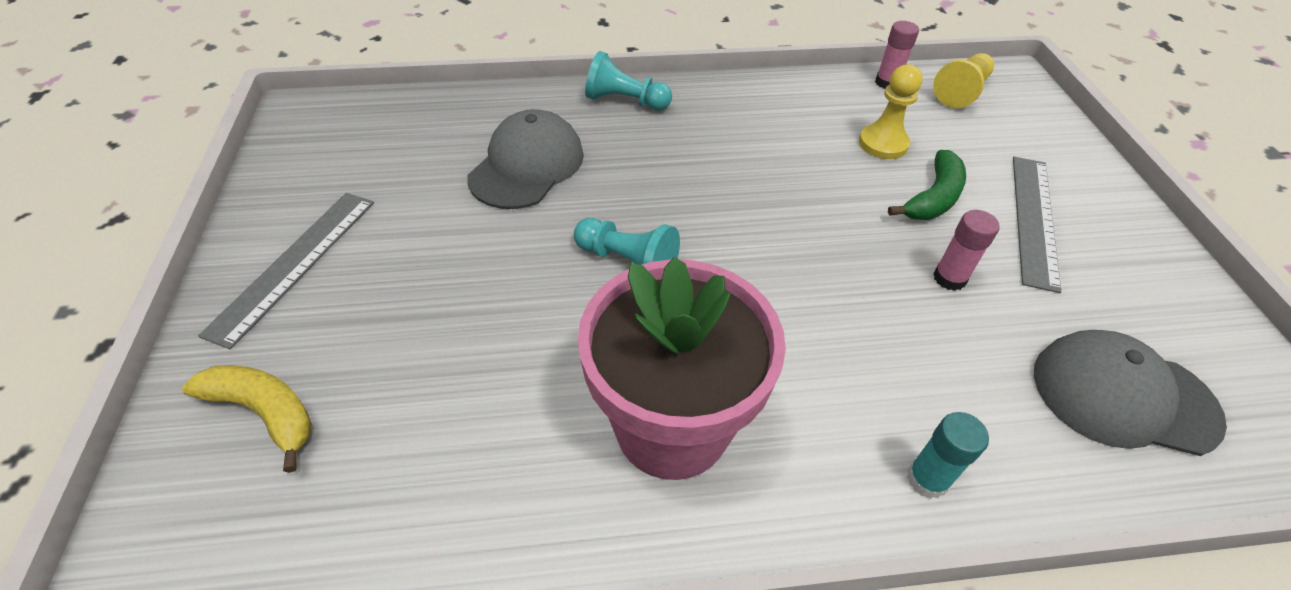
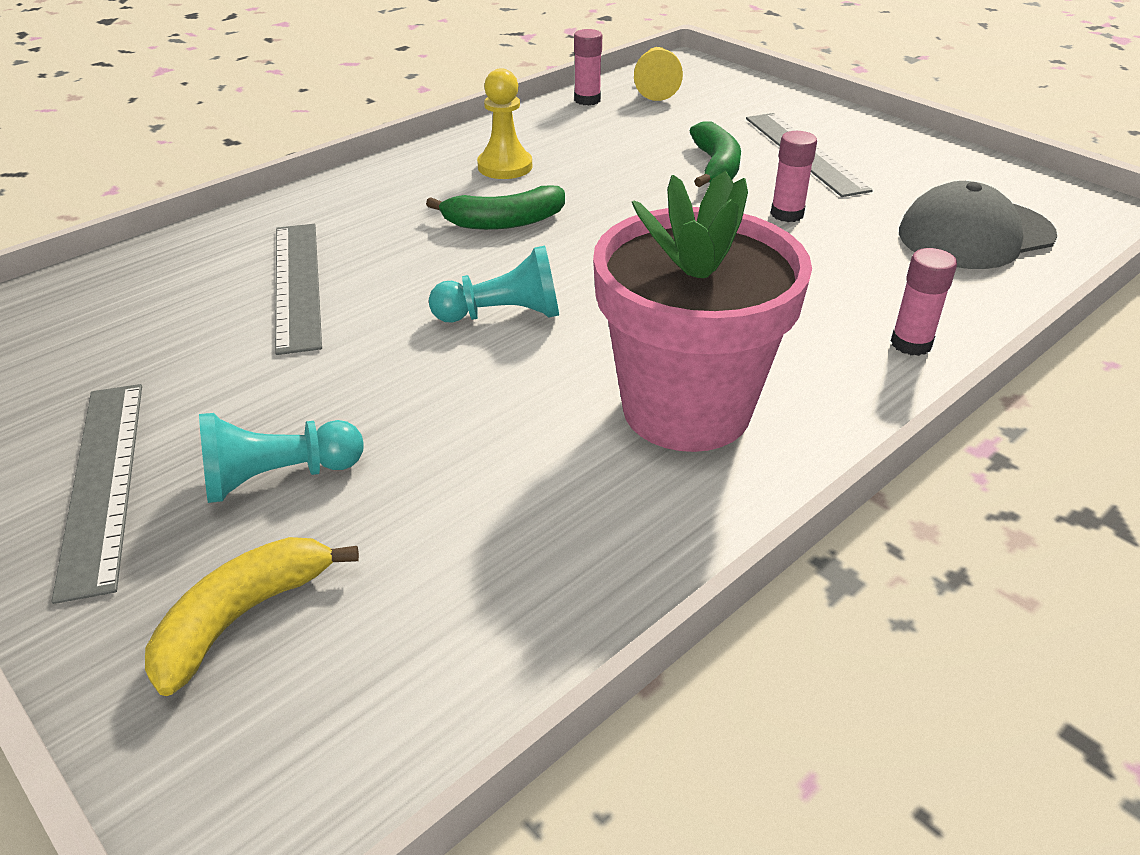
camera: 35 degrees left, 10 degrees down
yellow banana [182,365,312,473] -> yellow banana turned 45 degrees counterclockwise [145,537,359,696]
grey cap [467,109,584,209] -> grey ruler [275,224,322,355]
turquoise pawn [585,51,672,111] -> turquoise pawn moved to [199,413,364,503]
yellow pawn [859,65,923,159] -> yellow pawn moved to [477,68,532,179]
turquoise glue stick [907,412,989,499] -> pink glue stick [891,248,957,356]
none -> green banana [426,185,565,230]

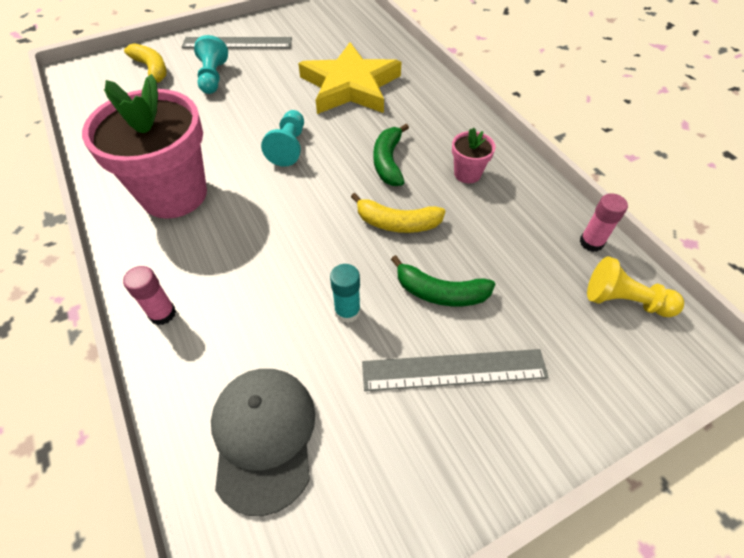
camera: 105 degrees right, 15 degrees up
grey ruler [275,224,322,355] -> yellow star [298,42,401,114]
yellow pawn [477,68,532,179] -> pink flower pot [452,127,495,183]
pink glue stick [771,131,817,222] -> turquoise glue stick [330,264,361,323]
none -> yellow banana [351,193,445,233]

